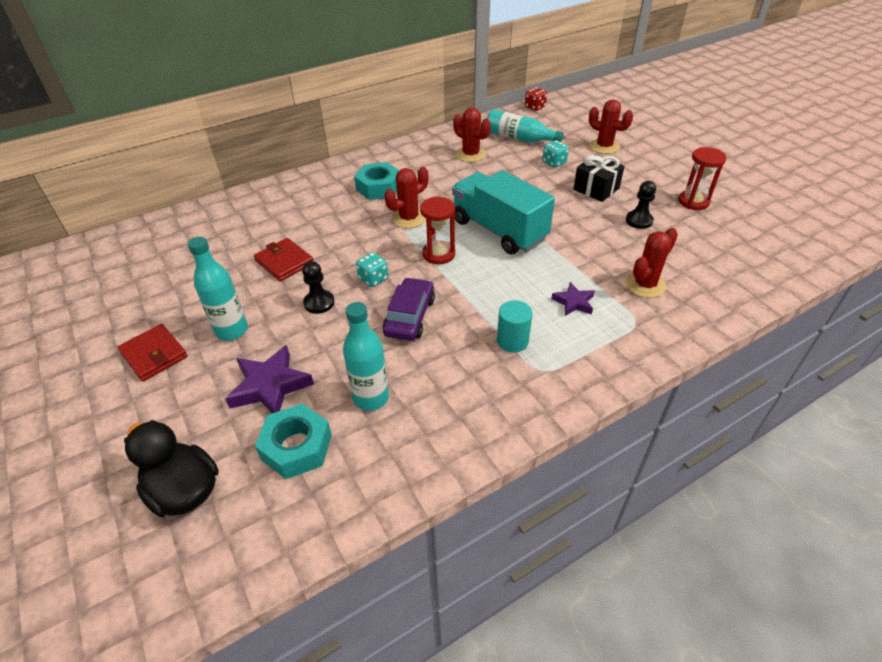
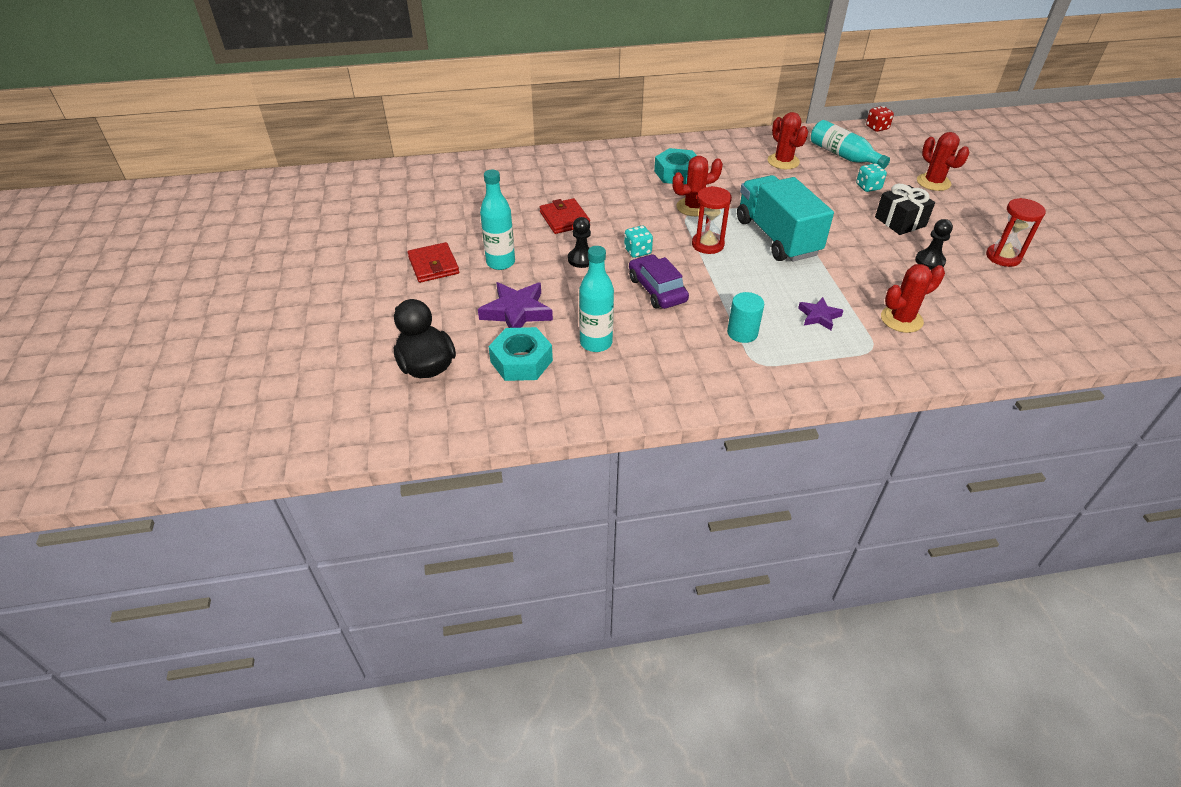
camera: 20 degrees right, 0 degrees up
purple car [383,277,435,341] -> purple car turned 60 degrees counterclockwise [629,254,689,309]

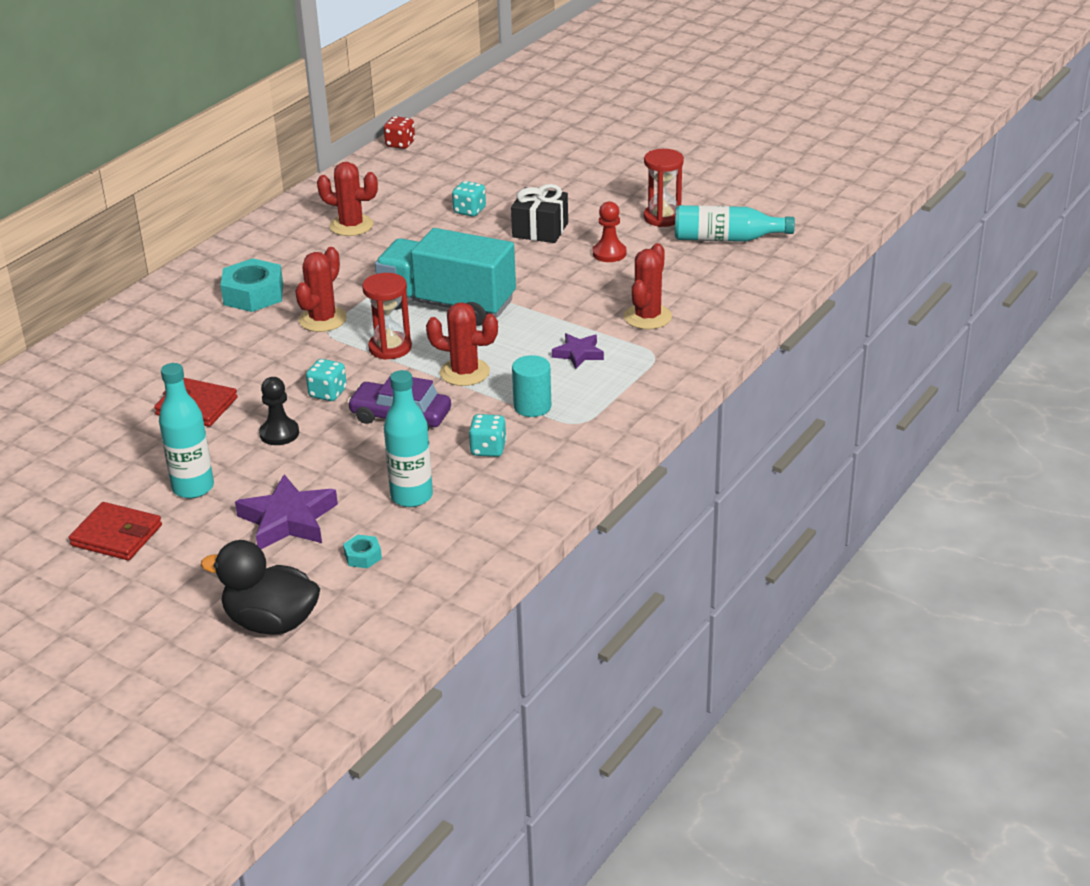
camera: 45 degrees left, 10 degrees down
turquoise nut [488,327,553,381] -> turquoise nut [343,535,382,568], size x0.47
turquoise bottle [811,120,890,169] -> turquoise bottle moved to [675,205,795,242]
black pawn [915,219,953,270] -> red pawn [593,201,626,262]
red cactus [917,132,969,191] -> red cactus moved to [426,302,498,386]
none -> turquoise dice [469,414,507,457]

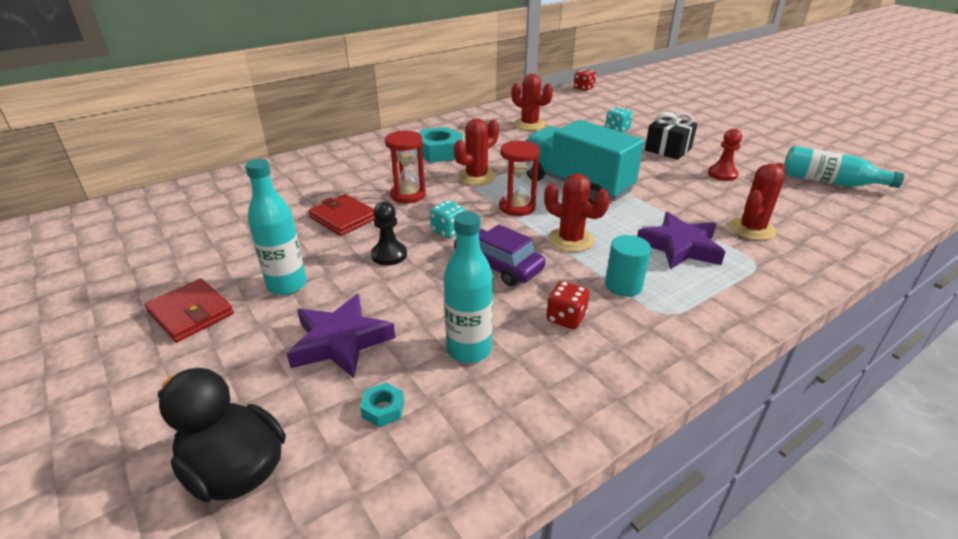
camera: 20 degrees right, 0 degrees up
turquoise dice [469,414,507,457] -> red dice [546,281,589,329]
purple star [552,333,604,369] -> purple star [637,212,725,269], size x1.71
red hourglass [644,149,684,227] -> red hourglass moved to [385,131,426,203]

